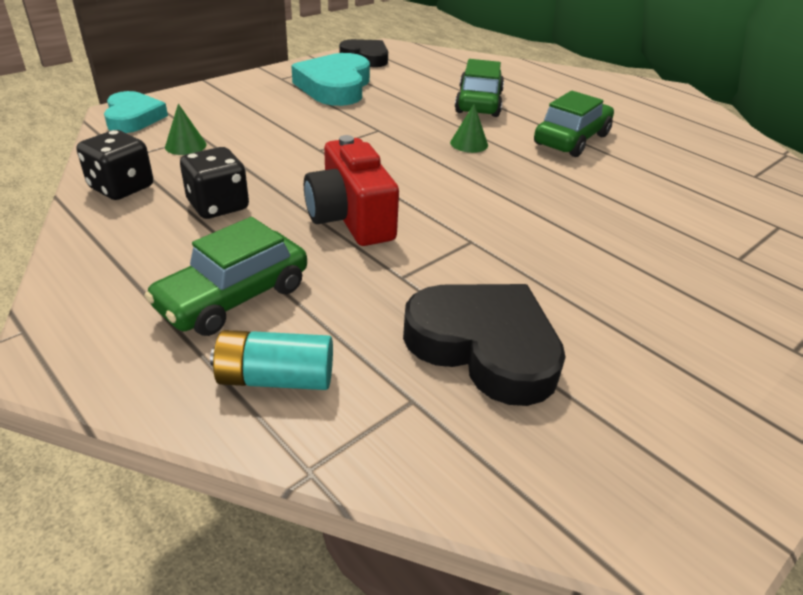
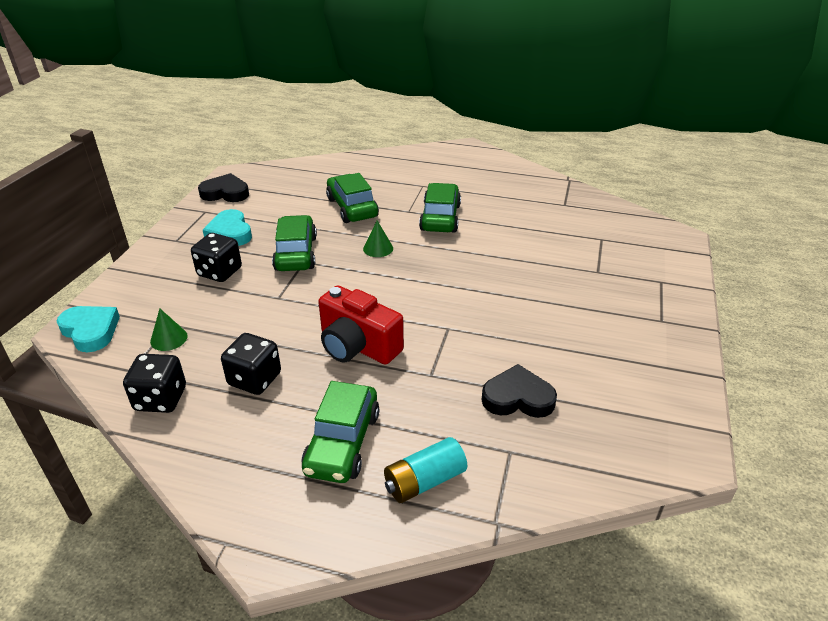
camera: 30 degrees left, 0 degrees up
turquoise heart [291,53,370,106] -> turquoise heart [203,209,252,246], size x0.66
black heart [403,284,566,406] -> black heart [482,364,557,418], size x0.66
none -> black dice [191,233,242,282]
none -> green car [272,215,317,271]

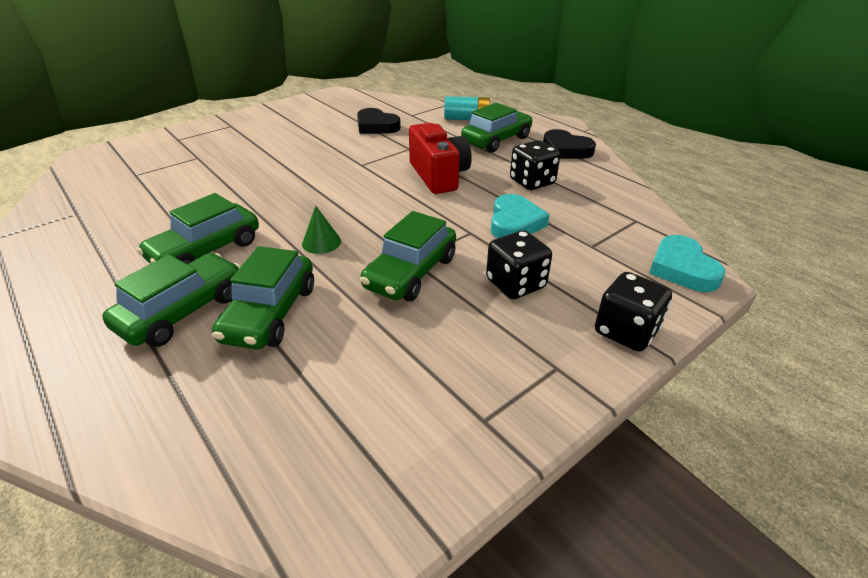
camera: 145 degrees left, 0 degrees up
black dice [123,354,186,413] -> black dice moved to [595,272,672,351]
green cone [150,309,188,351] -> none
black heart [198,173,249,202] -> black heart moved to [543,129,596,159]
turquoise heart [203,209,252,246] -> turquoise heart moved to [491,194,549,238]
none -> green car [102,253,241,347]

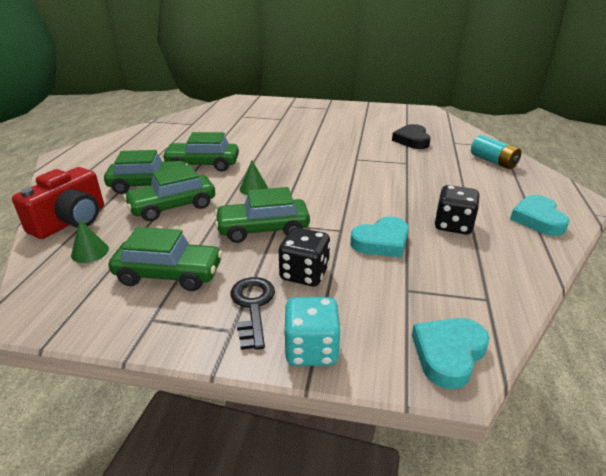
camera: 50 degrees right, 5 degrees down
red camera [409,123,472,194] -> red camera moved to [12,167,104,239]
green car [461,103,533,153] -> green car moved to [109,227,223,291]
black heart [543,129,596,159] -> turquoise heart [510,195,570,236]
black dice [595,272,672,351] -> turquoise dice [284,297,341,366]
none -> green cone [71,220,109,263]
none -> black key [230,277,275,350]

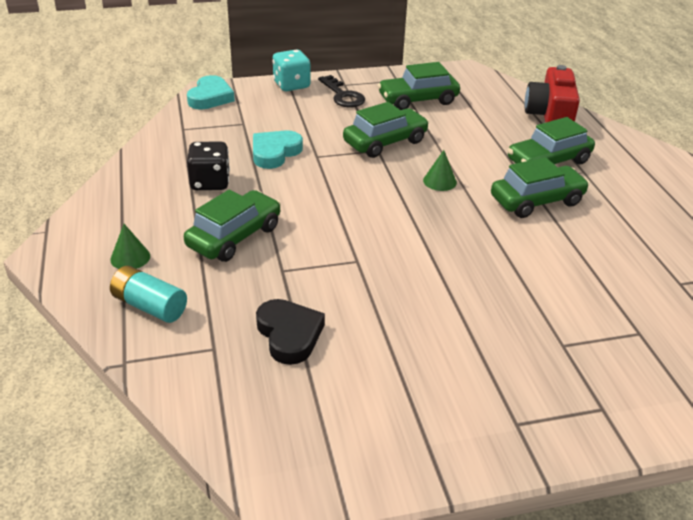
camera: 155 degrees right, 5 degrees up
green cone [71,220,109,263] -> green cone moved to [110,224,150,269]
green car [123,165,215,221] -> green car moved to [184,190,281,262]
black dice [279,227,330,286] -> none
turquoise heart [510,195,570,236] -> none

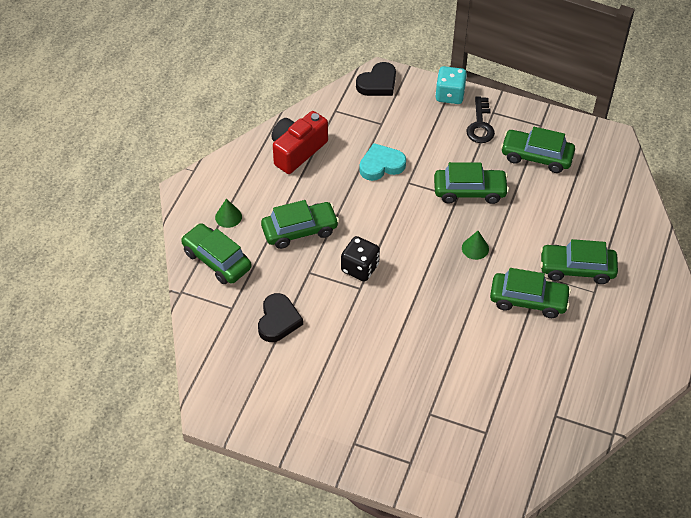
camera: 35 degrees right, 15 degrees up
turquoise battery [110,266,187,323] -> green car [181,223,252,284]
turquoise heart [187,75,235,110] -> black heart [356,62,396,96]
black dice [187,141,230,190] -> black dice moved to [341,236,380,282]
red camera [525,65,580,123] -> red camera moved to [271,111,328,174]

